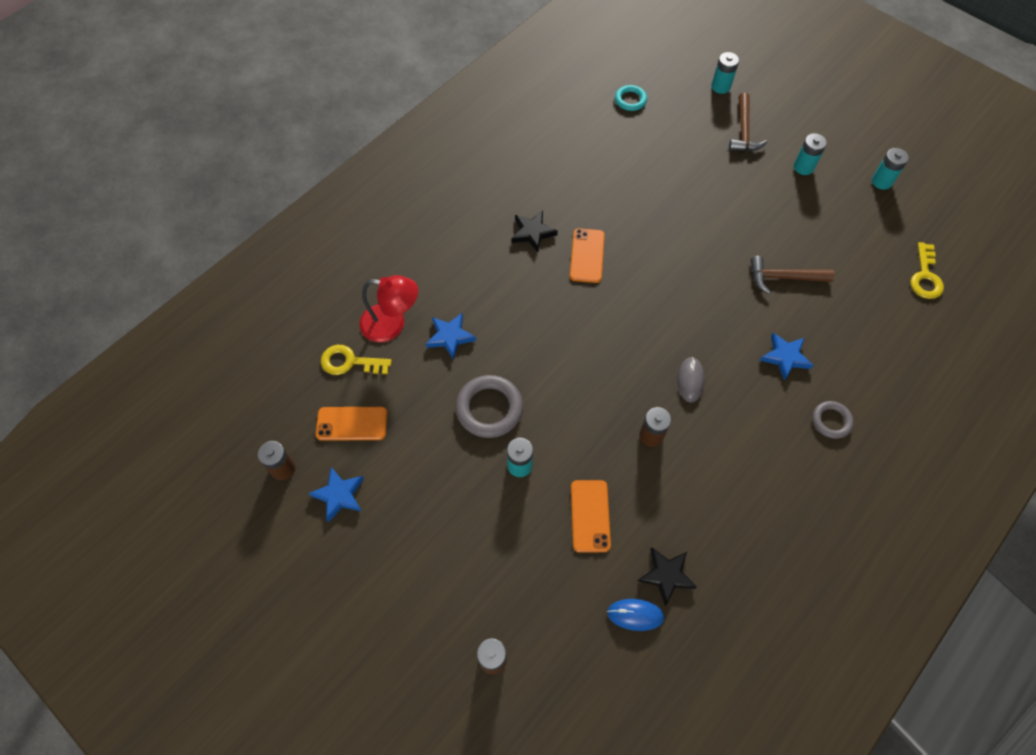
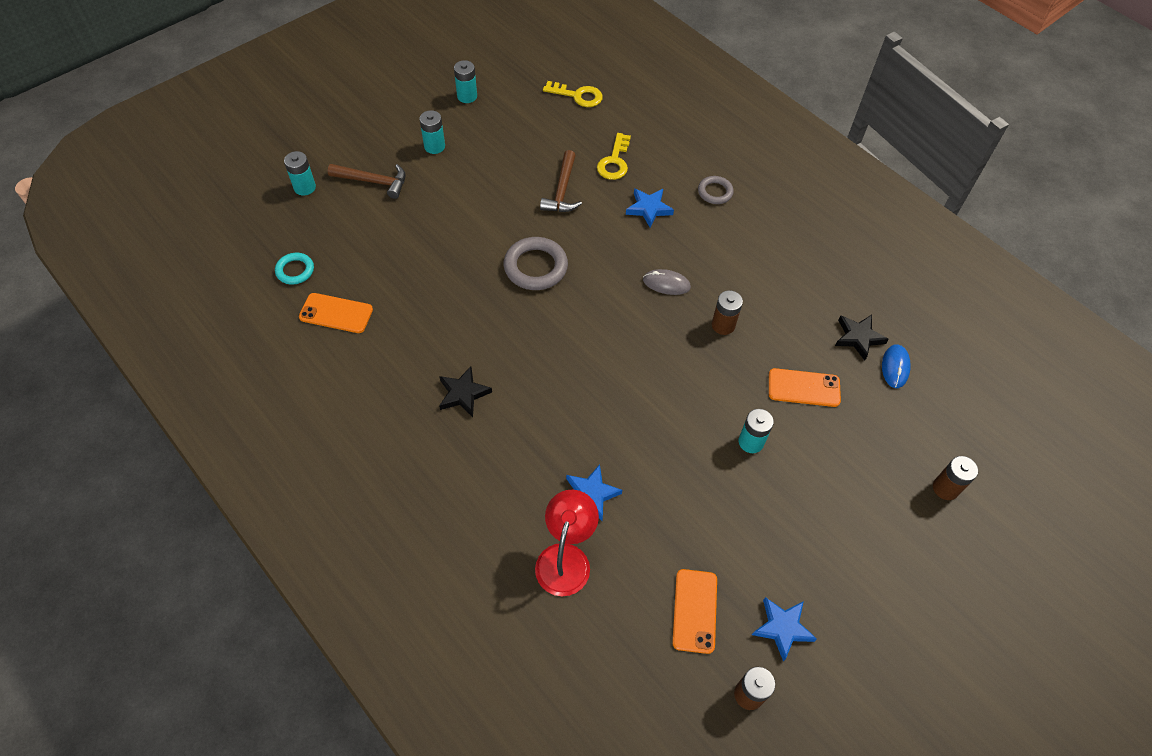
camera: 85 degrees left, 5 degrees down
yellow key [321,345,392,375] -> yellow key moved to [597,133,631,180]
grey ring [455,375,523,438] -> grey ring moved to [504,237,568,290]
orange phone [570,228,605,283] -> orange phone moved to [299,293,373,333]

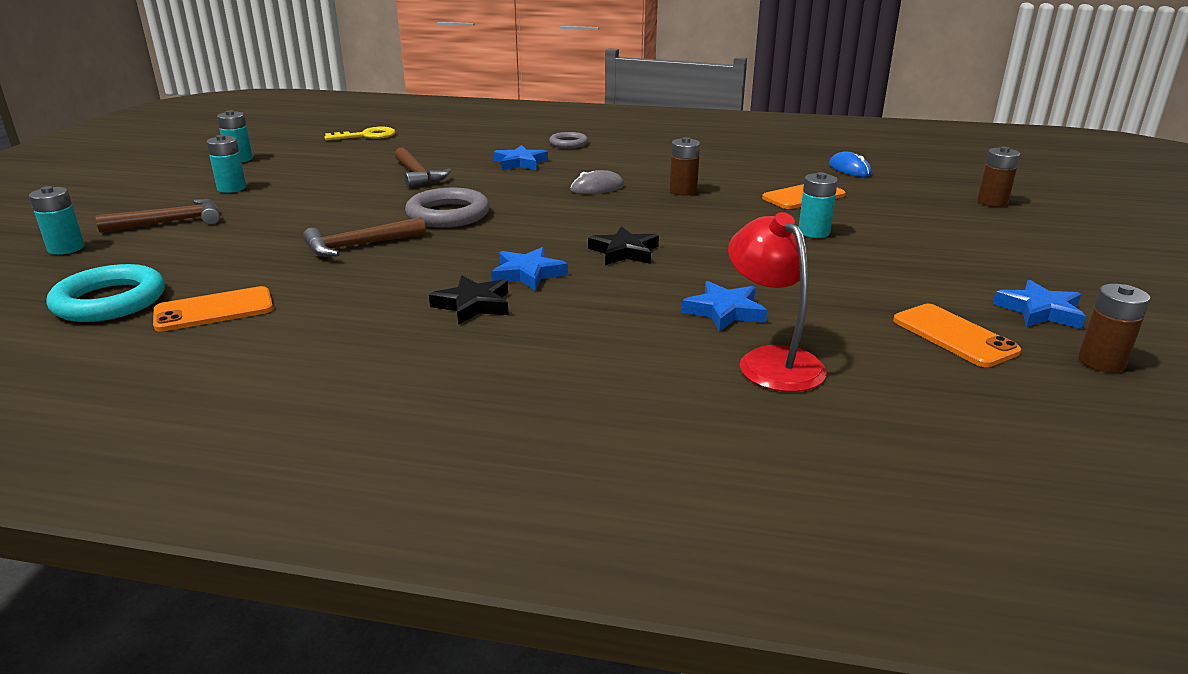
camera: 35 degrees left, 30 degrees down
turquoise ring [275,253,314,285] -> turquoise ring [47,264,165,322], size x1.69
yellow key [597,133,631,180] -> none
black star [835,315,889,361] -> black star moved to [588,226,659,265]
none -> brown hammer [303,217,426,257]
none -> blue star [491,247,568,291]

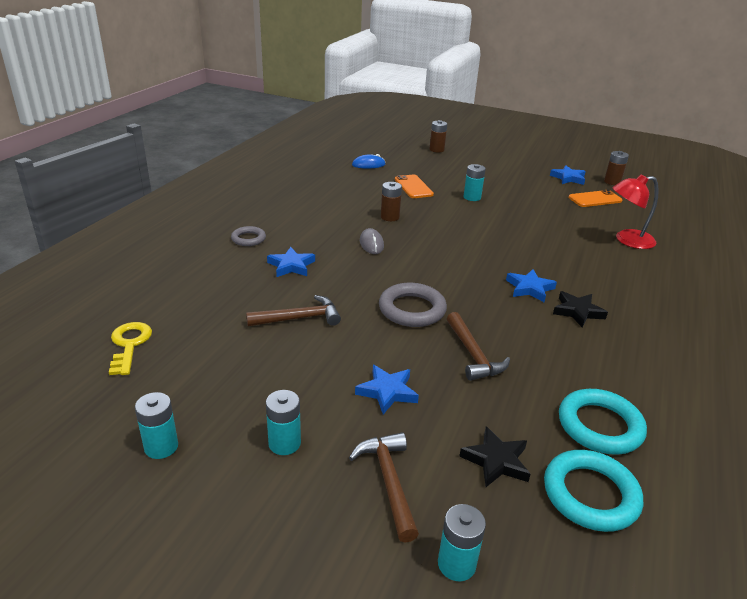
camera: 80 degrees left, 5 degrees up
orange phone [153,286,273,332] -> turquoise ring [559,389,647,455]
black star [588,226,659,265] -> black star moved to [459,427,531,487]
blue star [682,281,767,332] -> blue star moved to [355,365,419,414]

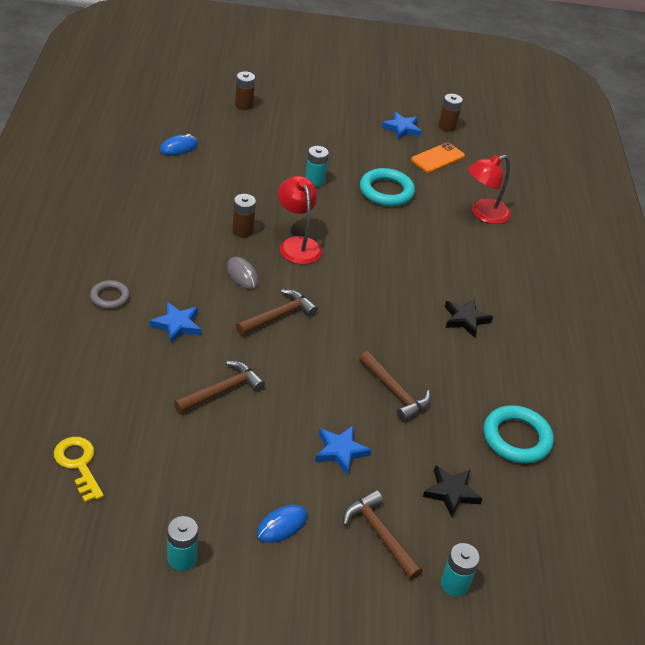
camera: 25 degrees left, 10 degrees up
turquoise battery [266,390,301,455] -> blue mouse [257,505,307,543]
grey ring [379,283,447,327] -> none
orange phone [395,175,434,198] -> none
blue star [506,269,557,302] -> none
turquoise ring [544,450,643,532] -> turquoise ring moved to [360,168,415,207]
none -> brown hammer [236,289,318,335]
none -> red lamp [278,176,322,264]

